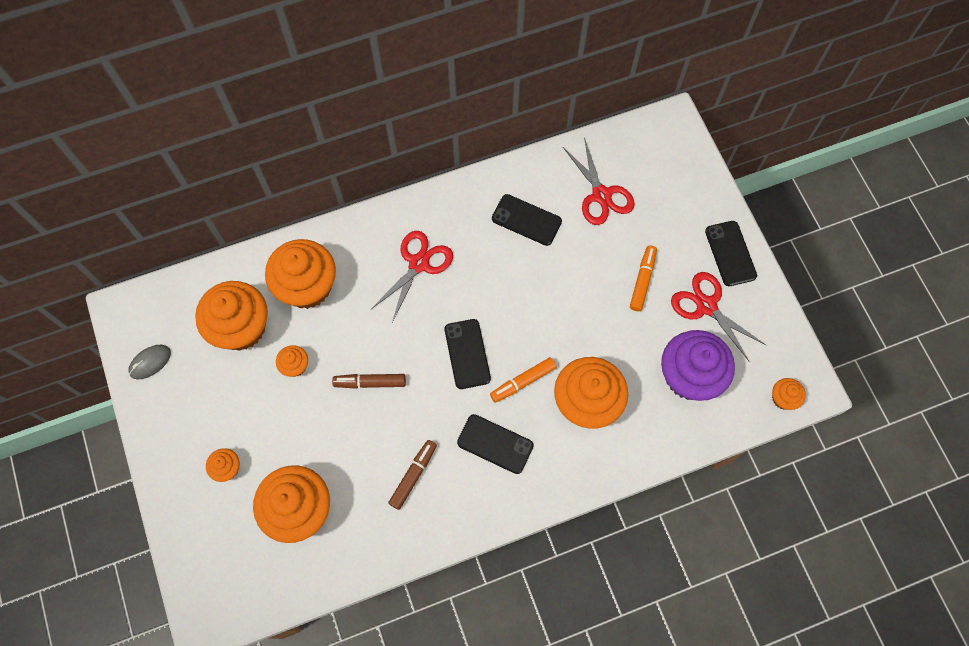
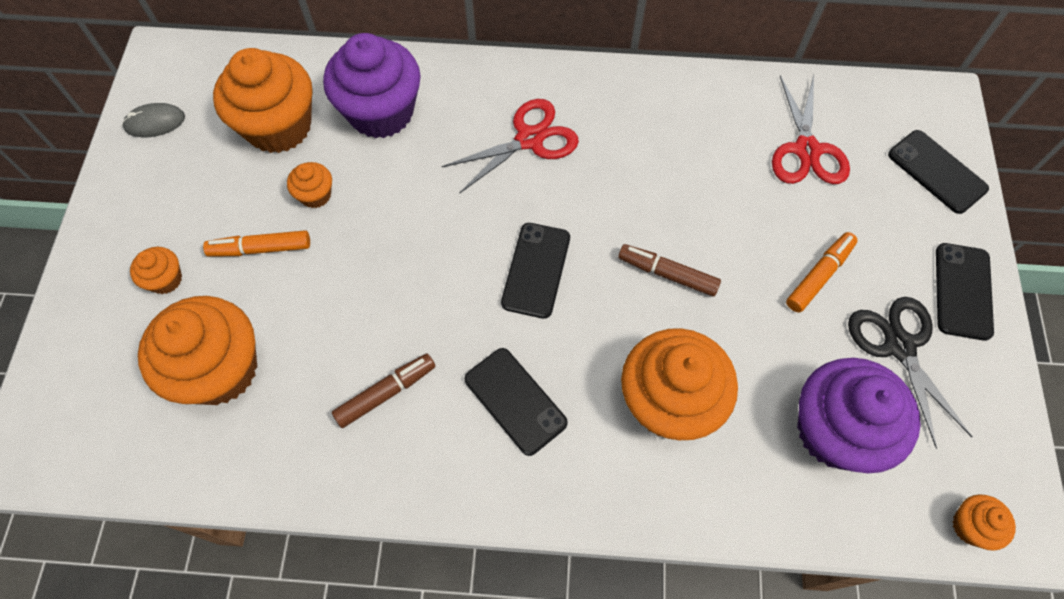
camera: 25 degrees right, 5 degrees down
orange cupcake [265,239,336,309] -> purple cupcake [323,33,421,139]
brown marker [332,374,406,389] -> brown marker moved to [618,244,721,297]
orange marker [490,357,556,403] -> orange marker moved to [203,230,310,257]
black phone [492,194,562,246] -> black phone moved to [888,130,989,214]
red scissors [671,272,766,361] -> black scissors [848,297,972,449]

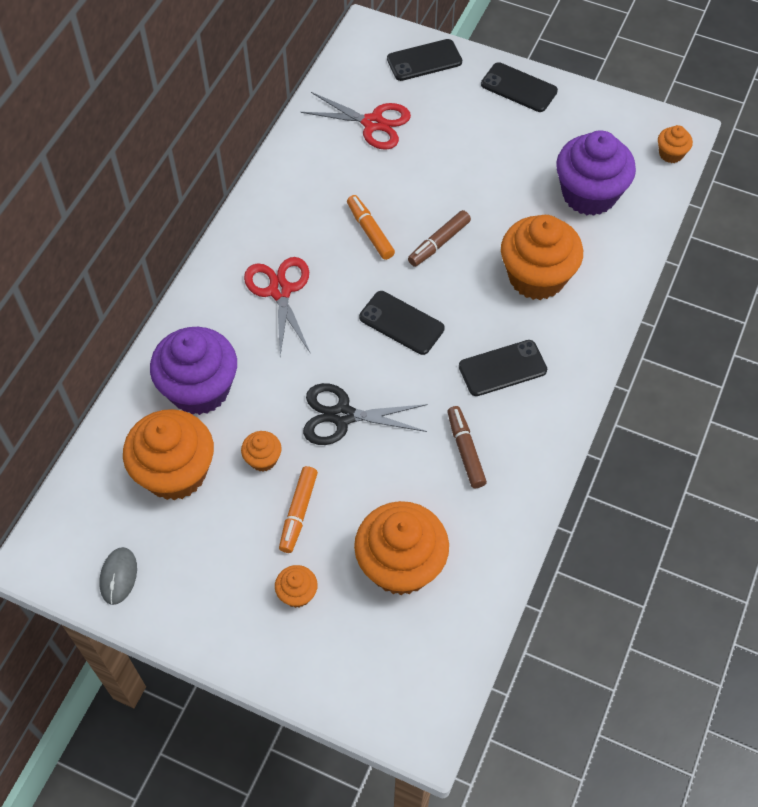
camera: 70 degrees left, 5 degrees down
orange marker [786,232,858,312] -> orange marker moved to [347,195,395,260]
black scissors [848,297,972,449] -> black scissors moved to [303,383,428,445]

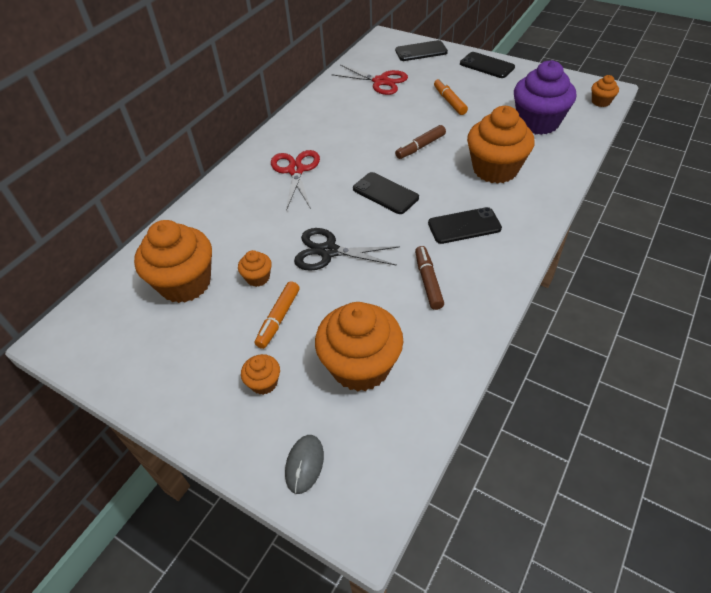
camera: 10 degrees right, 10 degrees down
grey mouse [99,547,137,605] -> grey mouse moved to [285,435,324,494]
purple cupcake [150,327,237,415] -> none
orange marker [347,195,395,260] -> orange marker moved to [434,78,468,115]

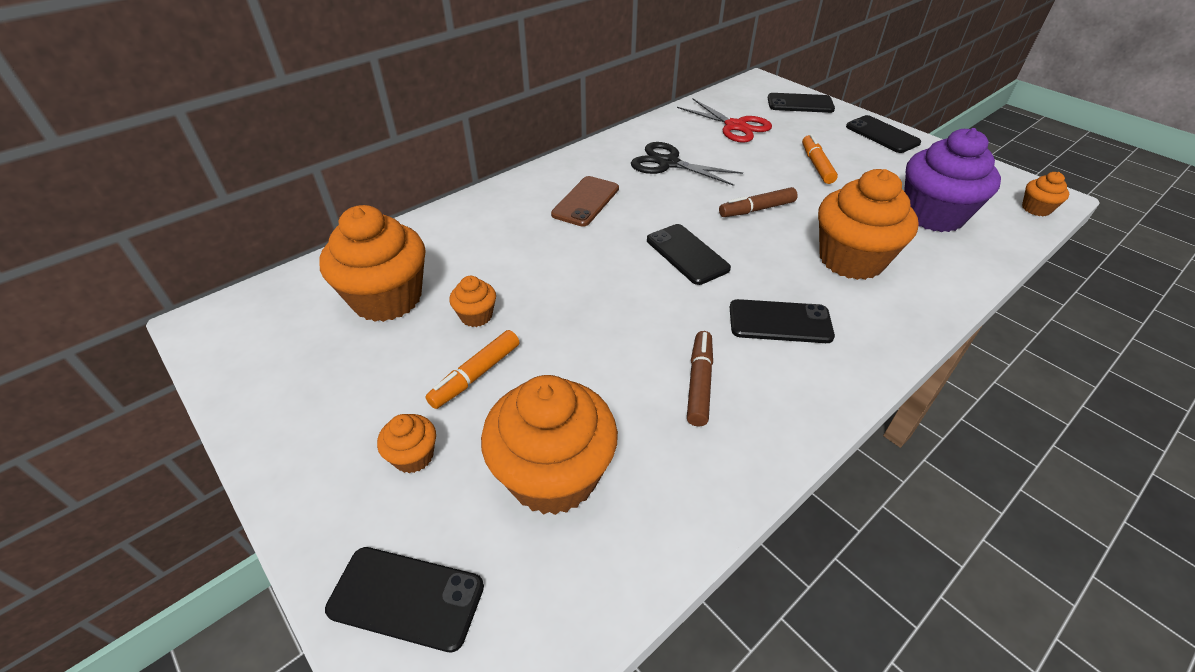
camera: 15 degrees right, 5 degrees down
red scissors [271,150,320,211] -> brown phone [551,176,619,227]
grey mouse [285,435,324,494] -> black phone [325,547,484,652]
black scissors [294,228,400,271] -> black scissors moved to [631,142,743,186]

